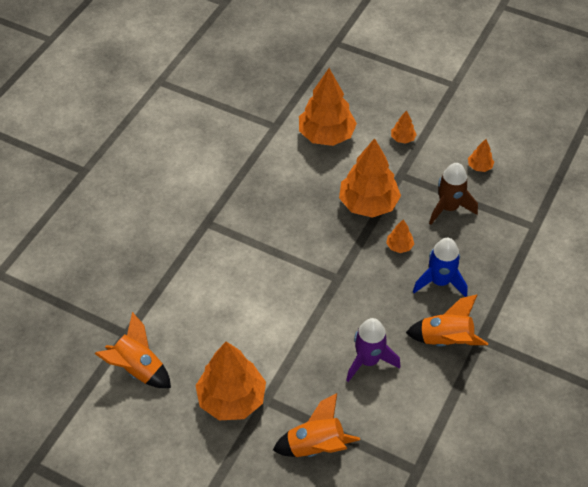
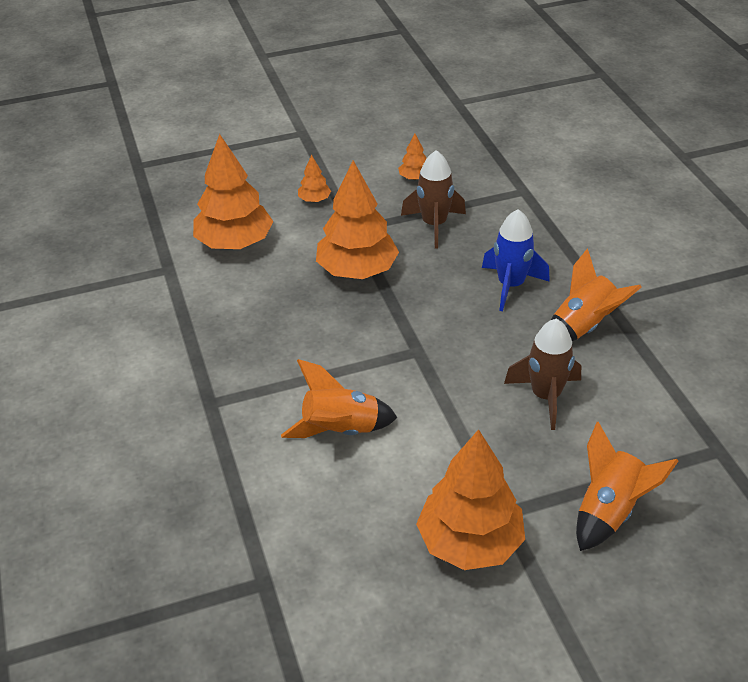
camera: 45 degrees left, 10 degrees down
orange rocket [95,312,171,388] -> orange rocket moved to [281,359,398,438]
purple rocket [346,318,401,382] -> brown rocket [504,319,581,430]
orange tree [386,219,414,253] -> none

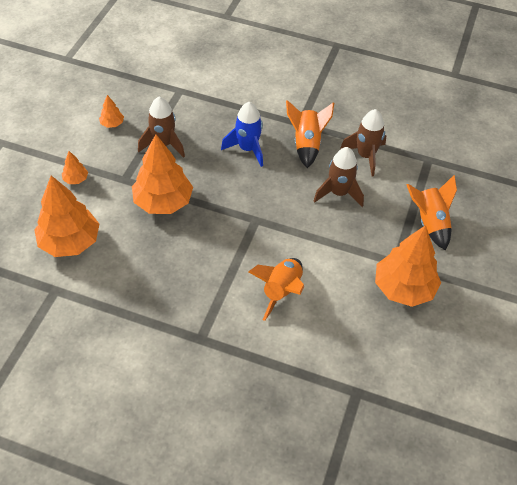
camera: 55 degrees left, 10 degrees up
none -> brown rocket [340,109,386,176]

